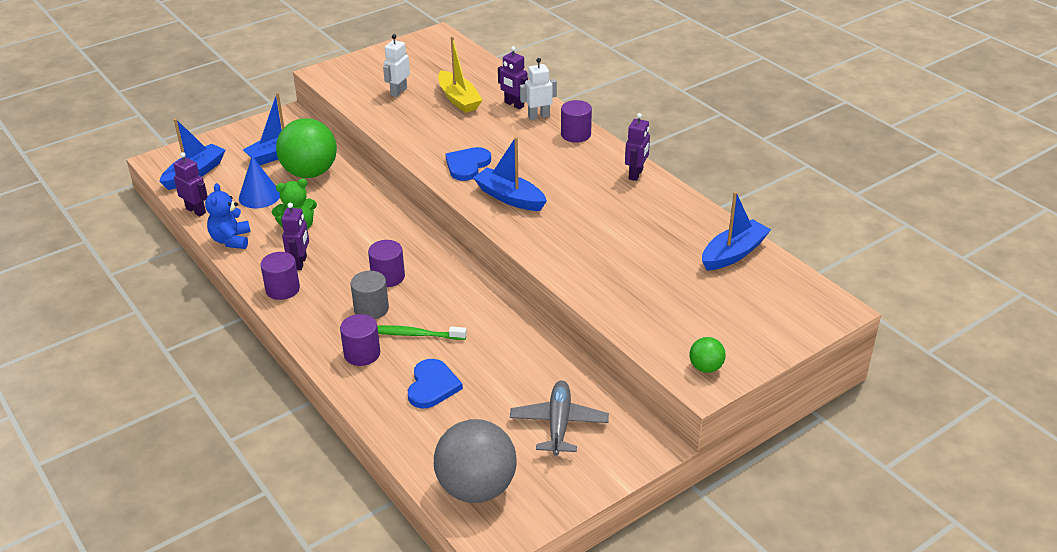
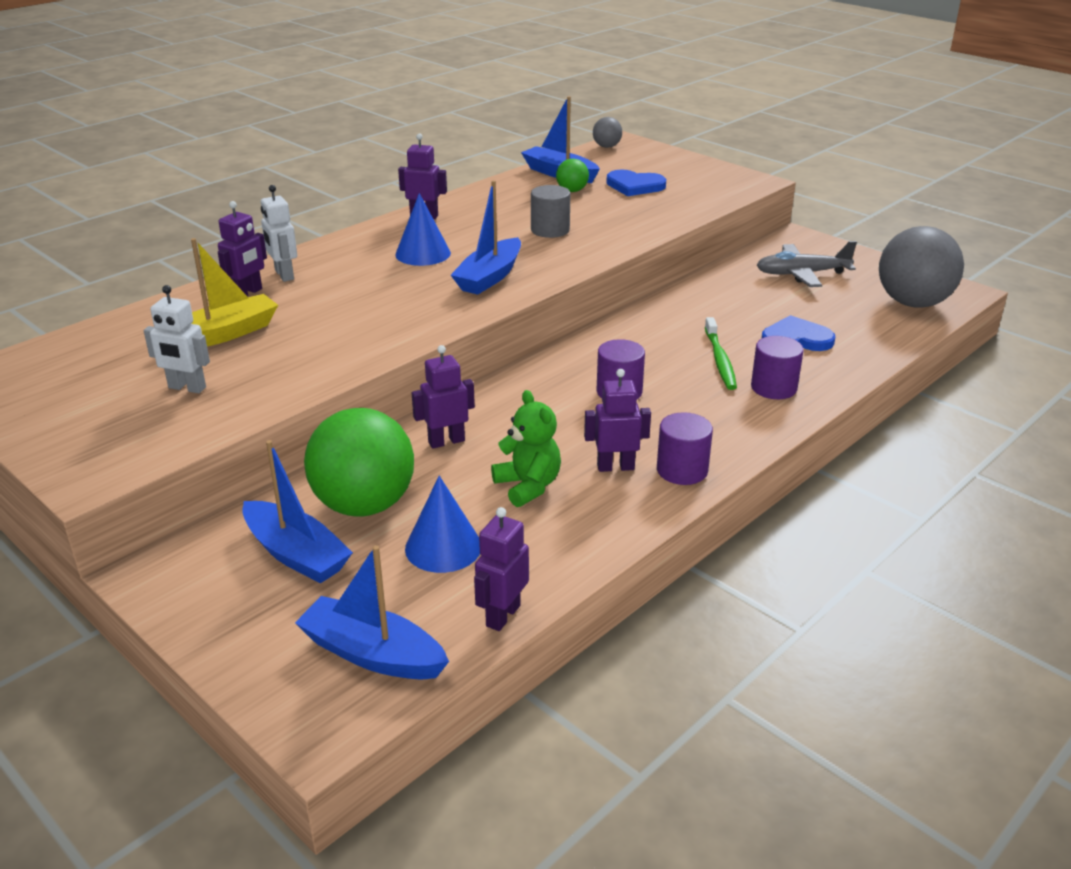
camera: 100 degrees left, 5 degrees down
blue teddy bear [205,183,251,249] -> none
grey cylinder [351,271,389,319] -> grey cylinder moved to [531,185,570,238]
blue heart [445,147,491,181] -> blue heart moved to [606,170,666,196]
purple cylinder [561,100,592,143] -> none
green ball [690,337,726,373] -> green ball moved to [556,159,589,192]
none -> blue cone [395,193,451,266]
none -> purple robot [412,345,475,449]
none -> grey ball [593,117,622,148]

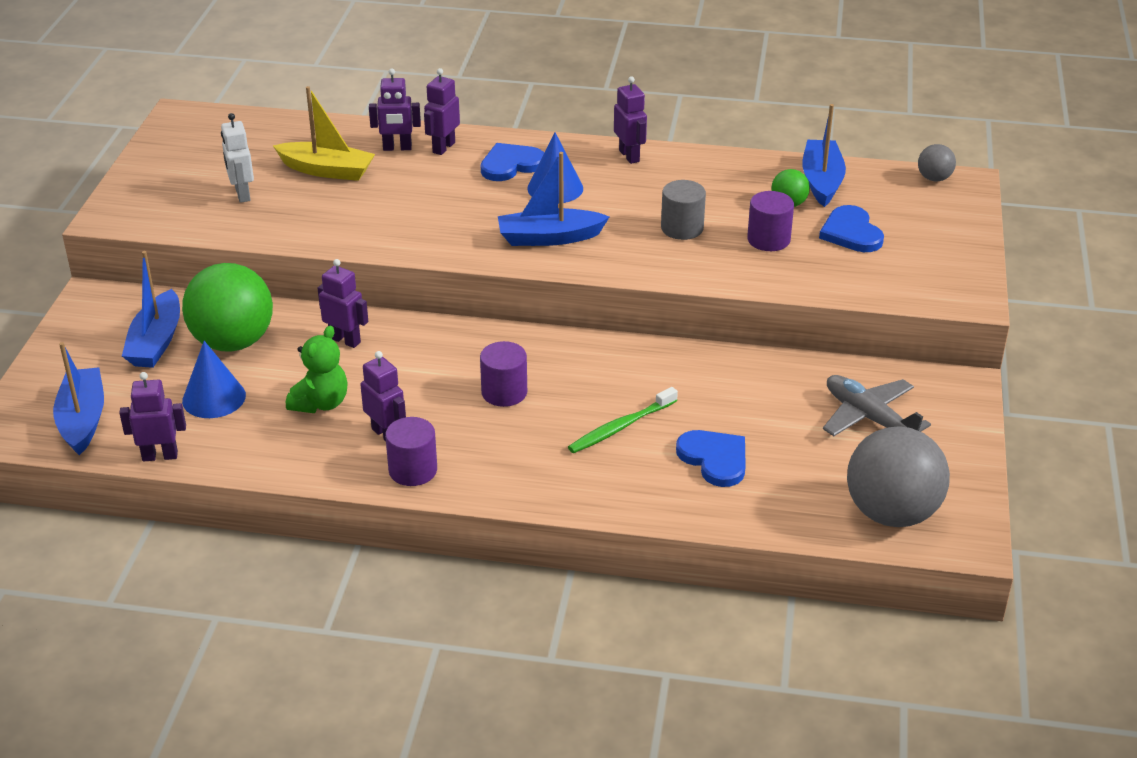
camera: 55 degrees right, 5 degrees up
white robot [261,185,297,282] -> purple robot [424,68,460,155]
purple cylinder [751,336,804,399] -> purple cylinder moved to [747,191,794,251]
none -> blue heart [481,143,544,181]

